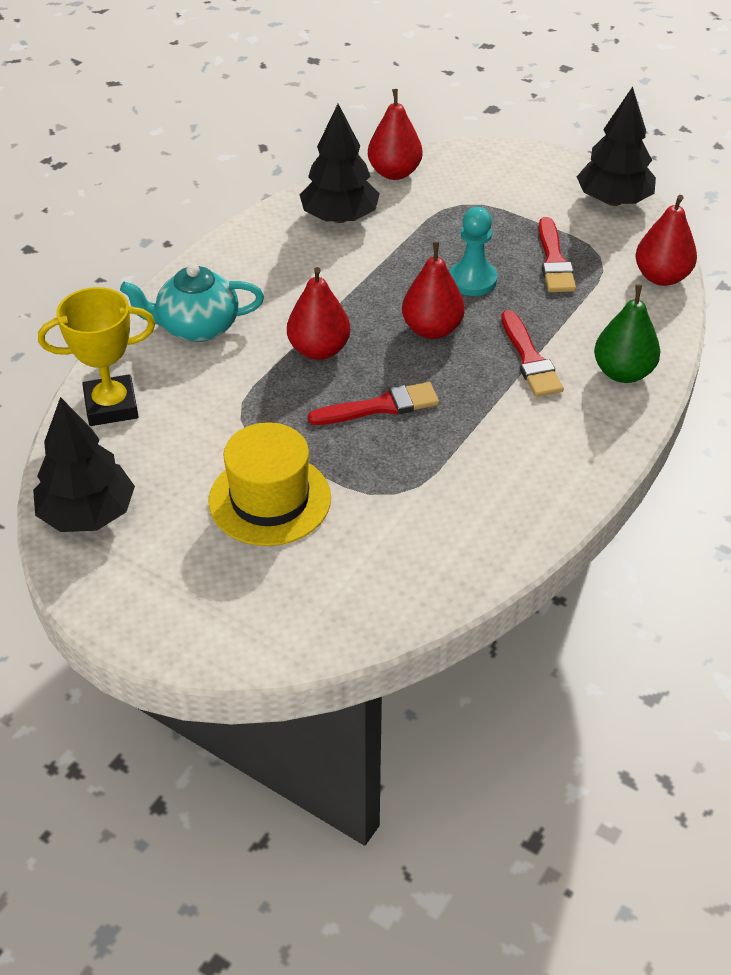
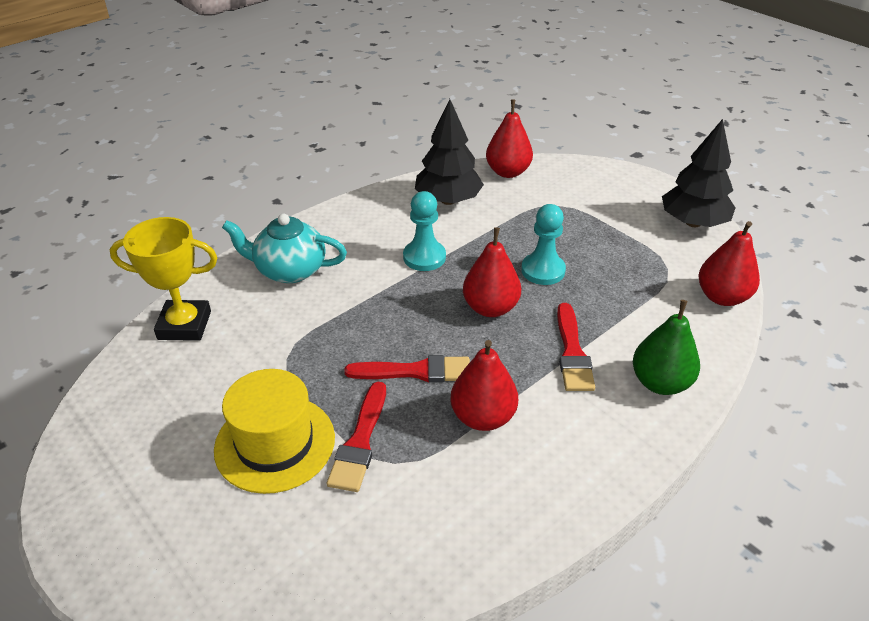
camera: 15 degrees right, 5 degrees down
black tree [33,397,135,532] -> none
red pear [287,267,350,360] -> red pear moved to [450,340,518,431]
red brush [539,217,576,292] -> red brush moved to [327,382,386,492]
none -> turquoise pawn [403,191,446,271]

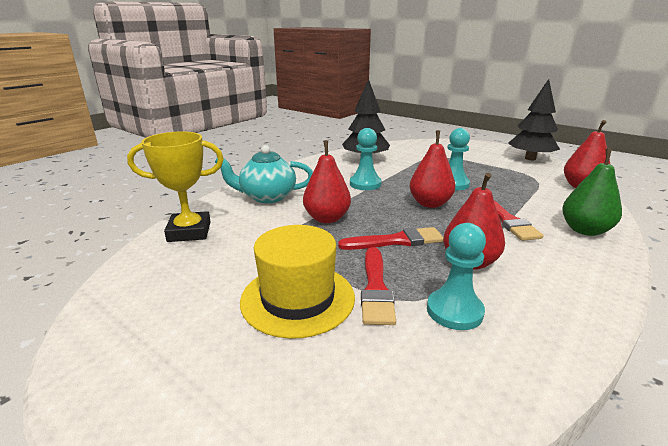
camera: 10 degrees left, 15 degrees down
red pear [486,100,533,178] -> red pear moved to [303,140,351,223]
none -> turquoise pawn [427,223,486,330]

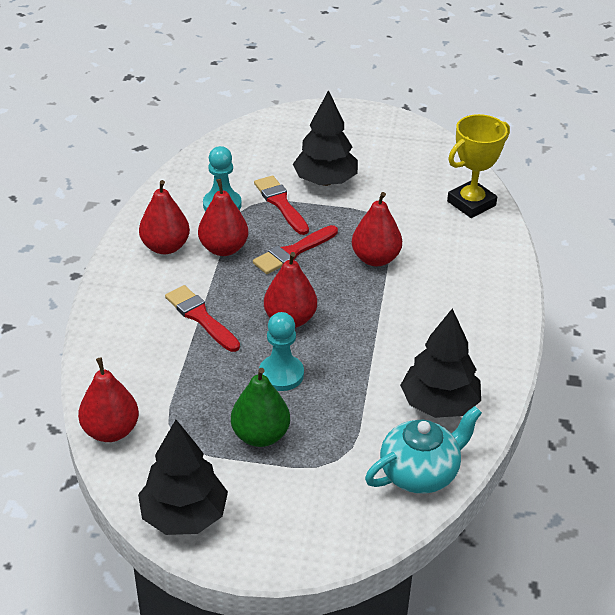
camera: 150 degrees right, 15 degrees up
turquoise teapot [215,145,313,203] -> turquoise teapot moved to [365,406,482,494]
yellow hat [240,225,355,339] -> black tree [293,90,358,186]
turquoise pawn [350,128,382,190] -> none
green pear [562,148,622,236] -> green pear moved to [231,368,290,447]
none -> red pear [139,180,190,254]

